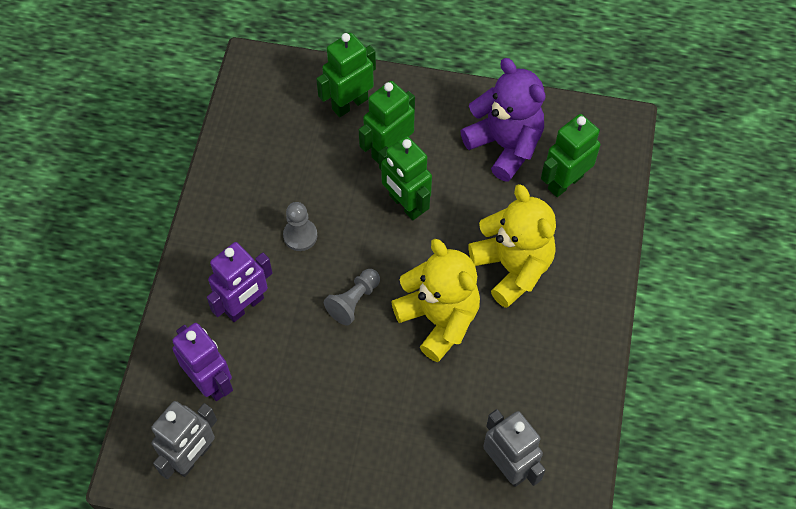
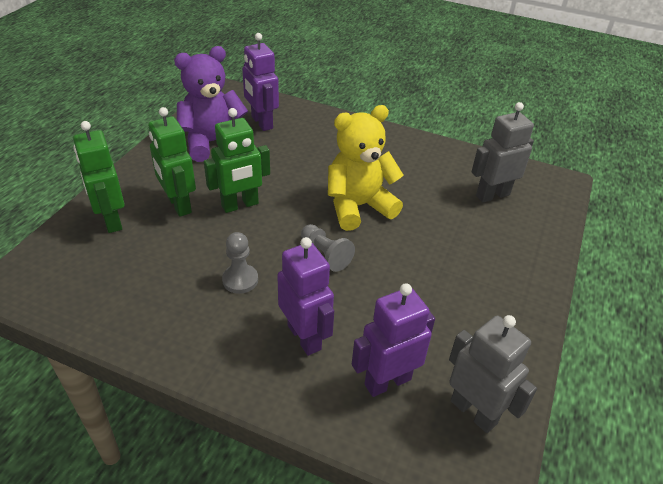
camera: 80 degrees left, 20 degrees down
yellow teddy bear [468,184,556,308] -> none
green robot [541,114,600,197] -> purple robot [242,33,279,131]

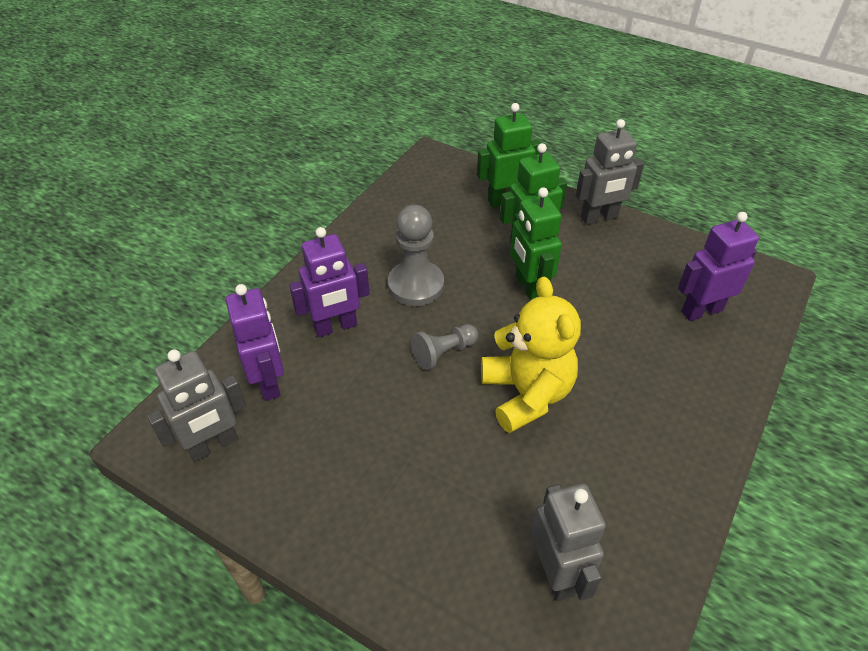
camera: 100 degrees right, 5 degrees up
purple teddy bear [174,46,248,162] -> none
grey pawn [222,232,258,294] -> grey pawn [388,205,444,306], size x1.62
none -> grey robot [576,119,644,225]

